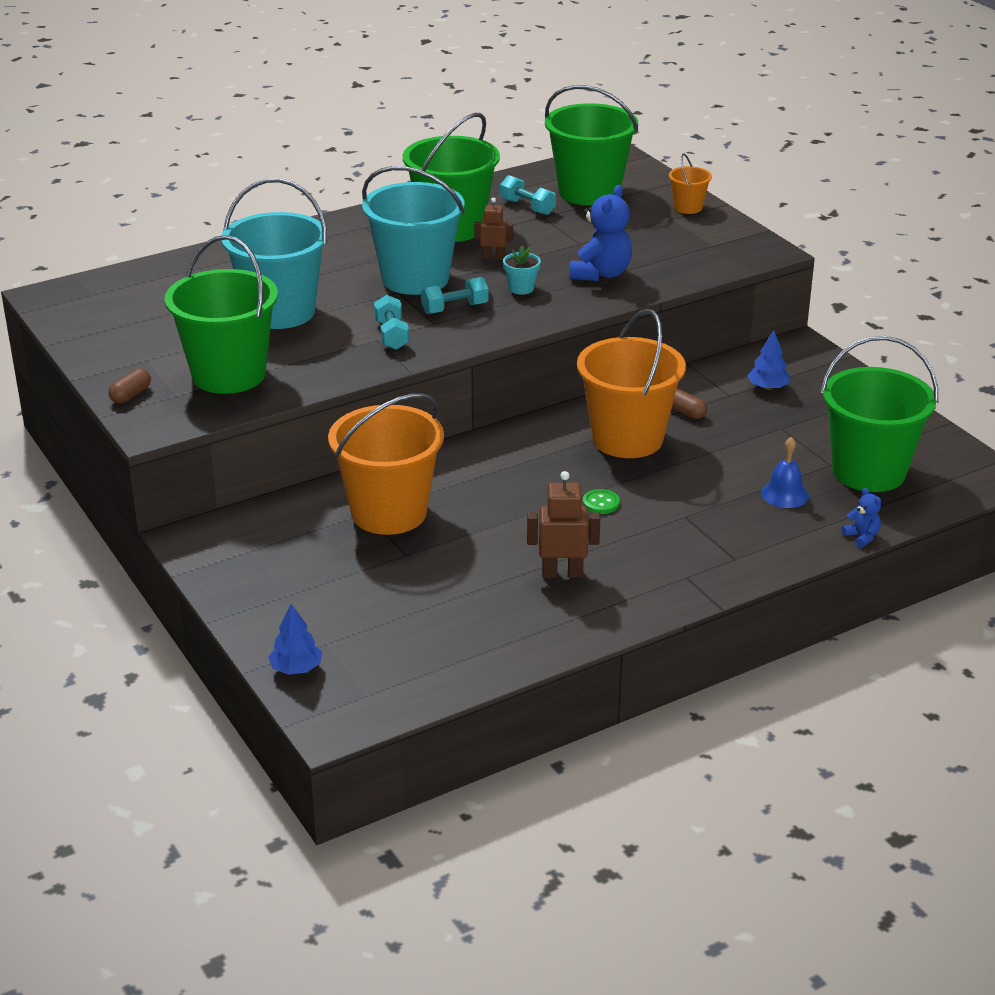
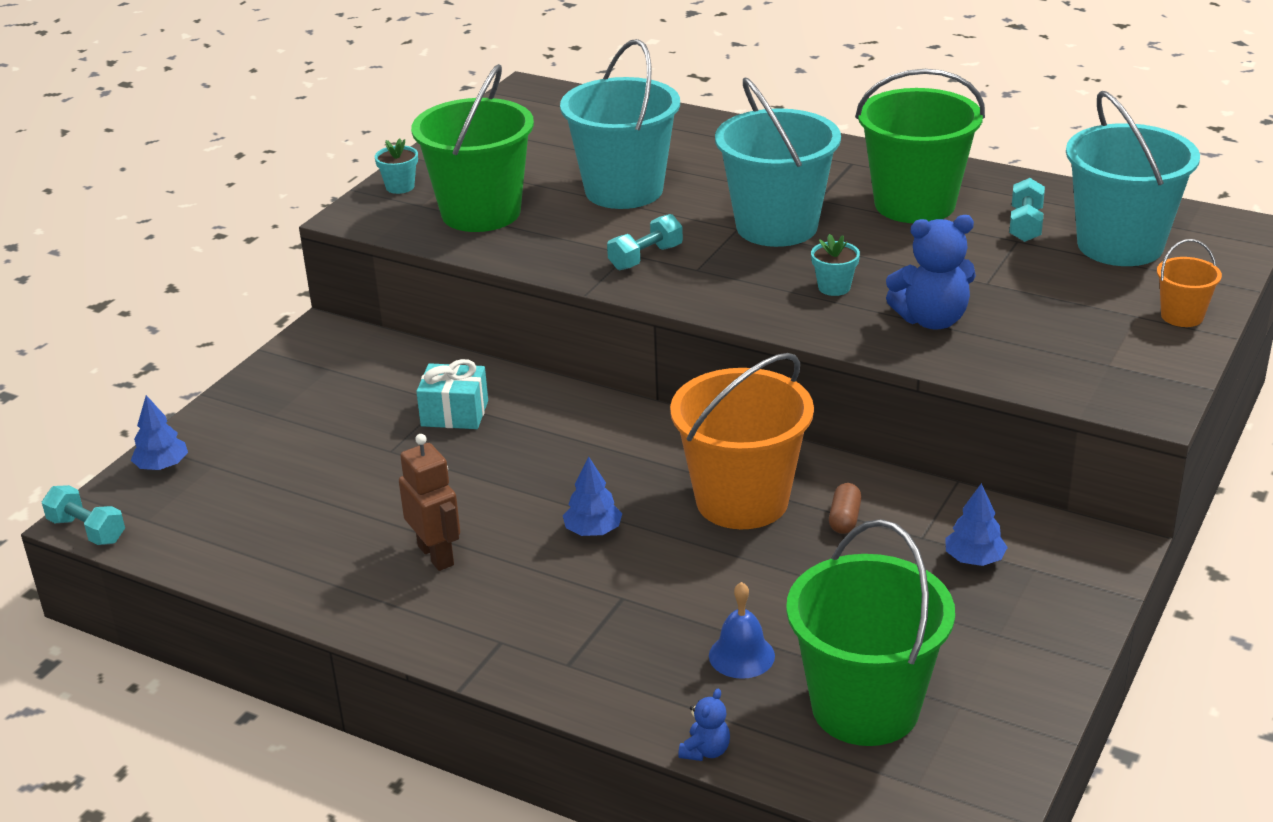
camera: 60 degrees right, 0 degrees up
brown capsule [109,368,151,403] -> turquoise flower pot [375,139,418,194]
orange bucket [328,393,444,535] -> turquoise gift [416,359,488,429]
turquoise dumbbell [421,277,488,314] -> turquoise dumbbell moved to [42,485,125,545]
brown robot [474,198,513,260] -> none
green bucket [545,85,638,206] -> turquoise bucket [1066,91,1200,266]
green button [583,489,620,514] -> blue tree [563,456,622,536]

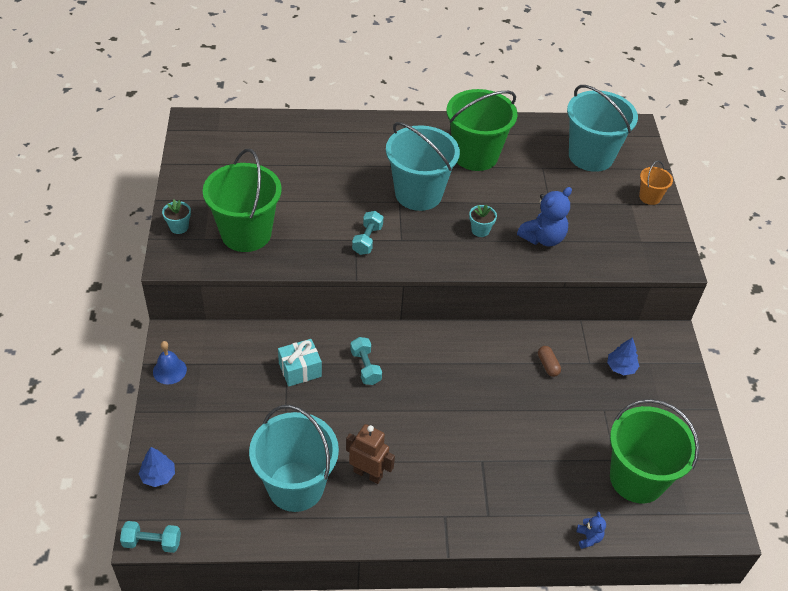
camera: 35 degrees left, 15 degrees up
turquoise bucket [560,39,680,209] -> turquoise bucket moved to [249,405,339,512]
blue tree [563,456,622,536] -> none
orange bucket [670,353,814,529] -> none
blue bell [709,582,775,679] -> blue bell moved to [153,341,187,384]
turquoise dumbbell [1009,178,1045,242] -> turquoise dumbbell moved to [350,337,382,385]

